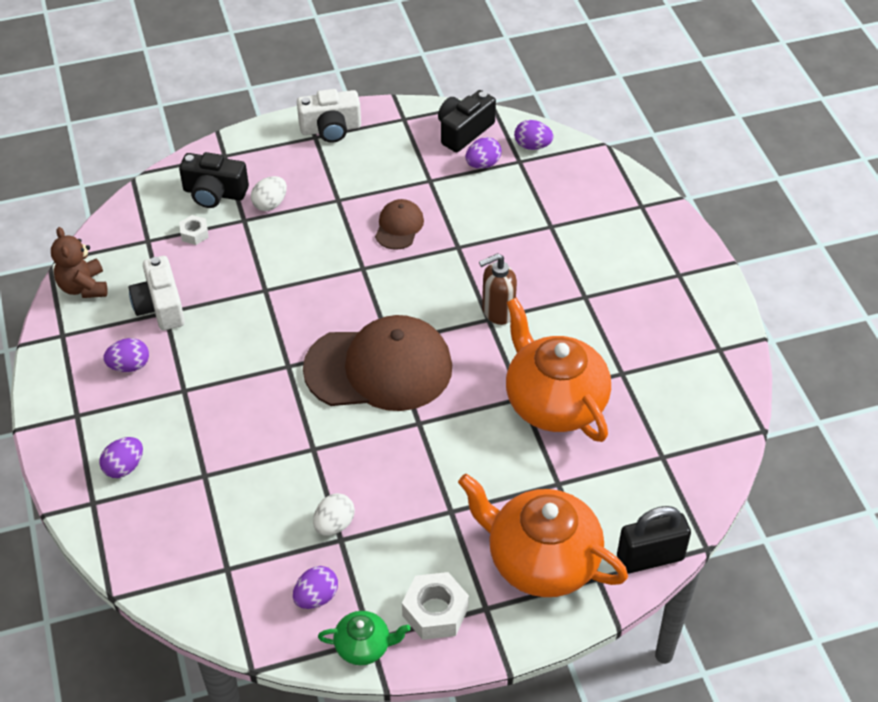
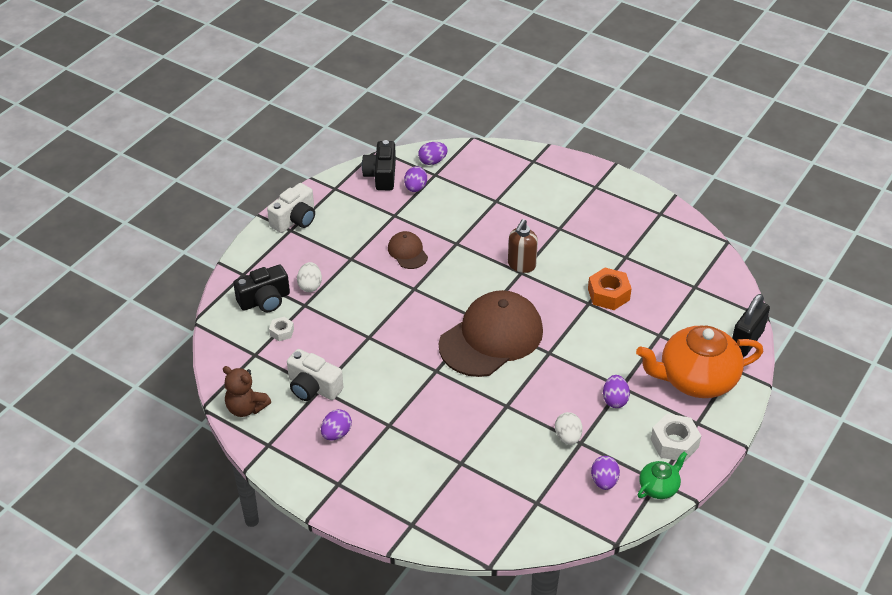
camera: 40 degrees left, 5 degrees down
purple egg [99,437,143,478] -> purple egg moved to [603,375,630,408]
orange teapot [506,298,611,442] -> orange nut [588,268,632,310]

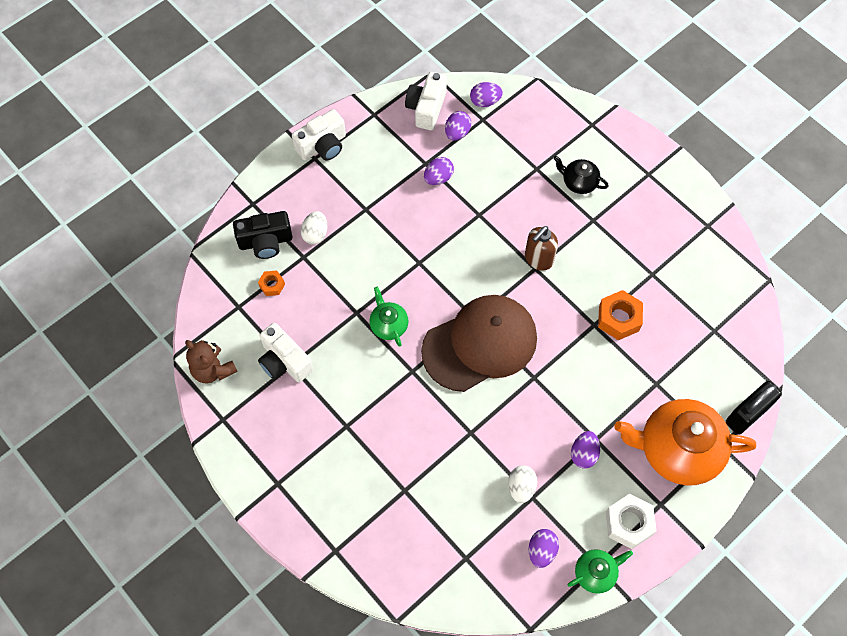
camera: 15 degrees right, 20 degrees up
white nut [269,317,294,341] -> orange nut [258,270,285,296]
purple egg [321,409,352,441] -> purple egg moved to [424,157,454,185]
black camera [362,140,396,190] -> white camera [405,72,447,130]
brown cap [388,231,428,269] -> none
none -> green teapot [369,287,408,347]
none -> black teapot [554,156,609,194]

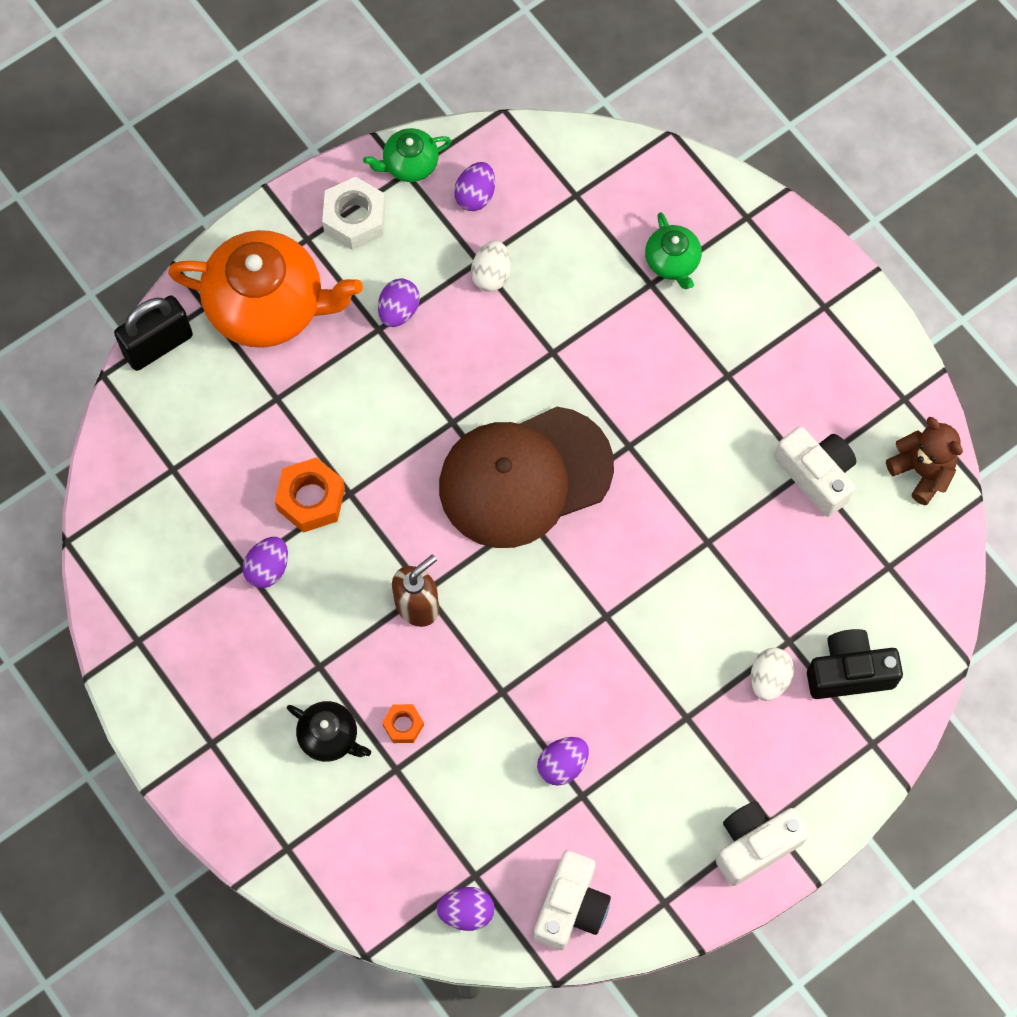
camera: 175 degrees left, 5 degrees up
orange nut [258,270,285,296] -> orange nut moved to [382,704,424,743]
green teapot [369,287,408,347] -> green teapot moved to [645,212,702,289]
purple egg [445,111,471,140] -> purple egg moved to [243,537,288,588]

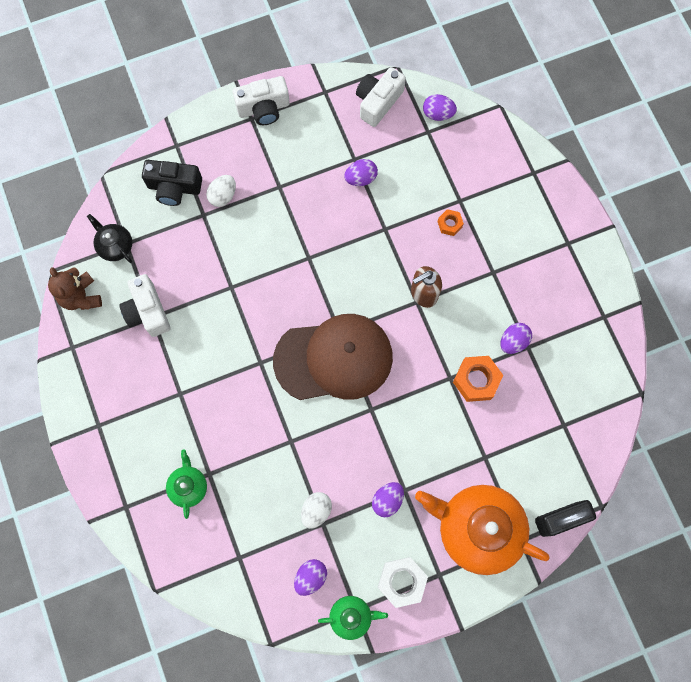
camera: 165 degrees left, 5 degrees up
black teapot [287,701,371,762] -> black teapot moved to [87,214,132,263]

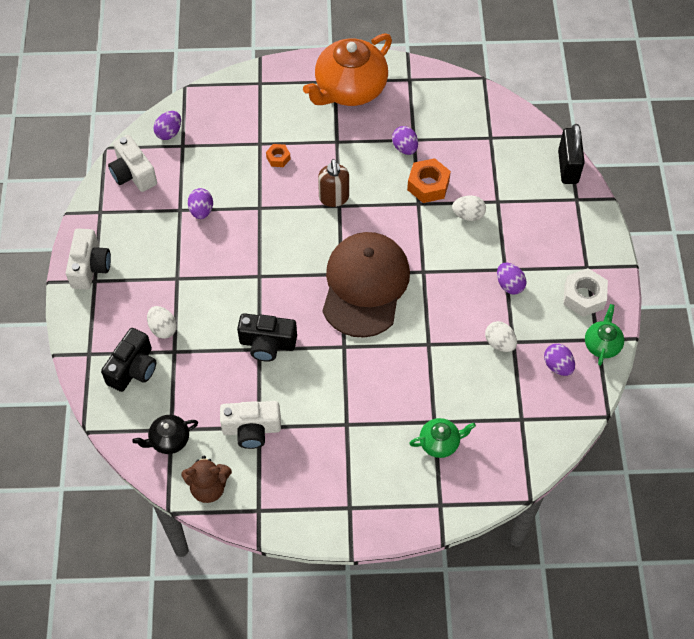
camera: 70 degrees left, 15 degrees down
green teapot [166,449,207,519] -> green teapot turned 150 degrees clockwise [409,418,476,458]
orange teapot [415,485,550,575] -> orange teapot moved to [303,33,392,106]
none -> black camera [237,313,297,362]
none -> white egg [452,195,486,221]

